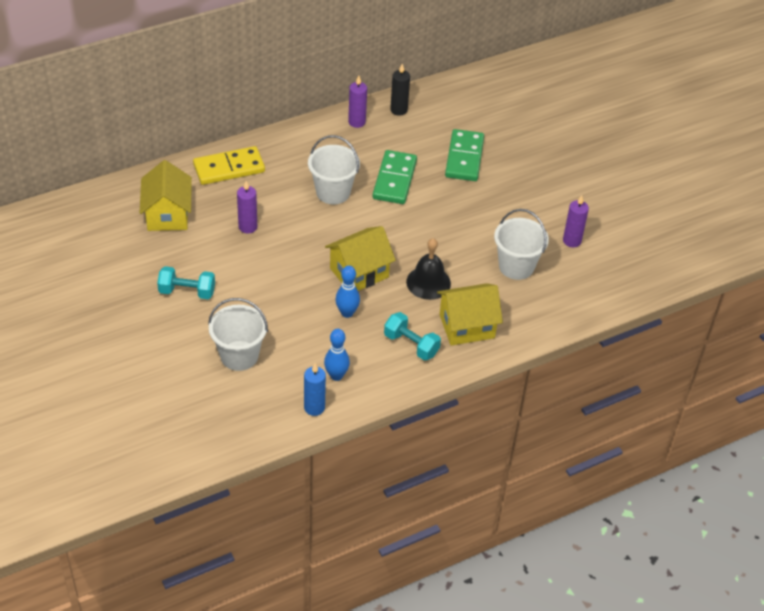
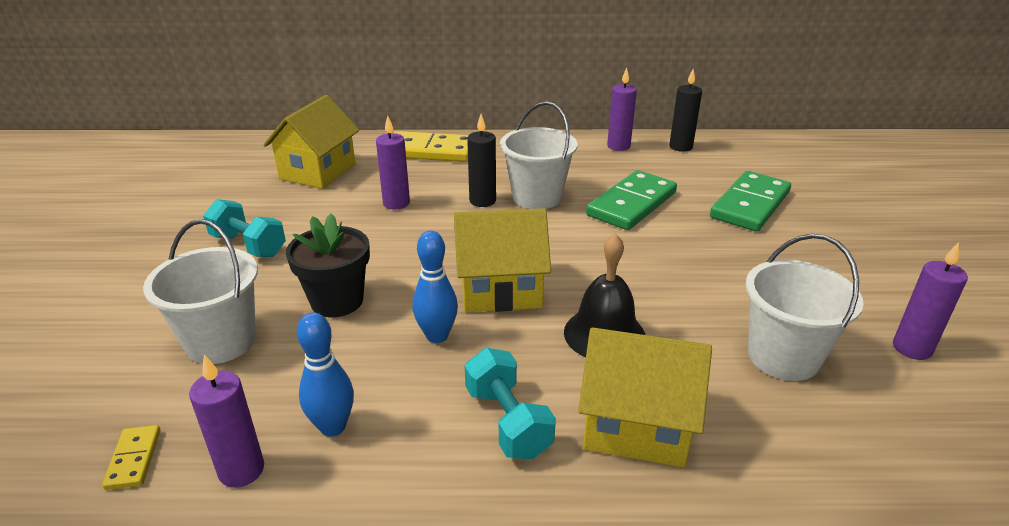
camera: 30 degrees right, 15 degrees down
blue candle [304,363,326,416] -> purple candle [189,355,264,488]
none -> yellow domino [102,425,160,490]
none -> black flower pot [286,214,370,317]
none -> black candle [467,114,496,207]

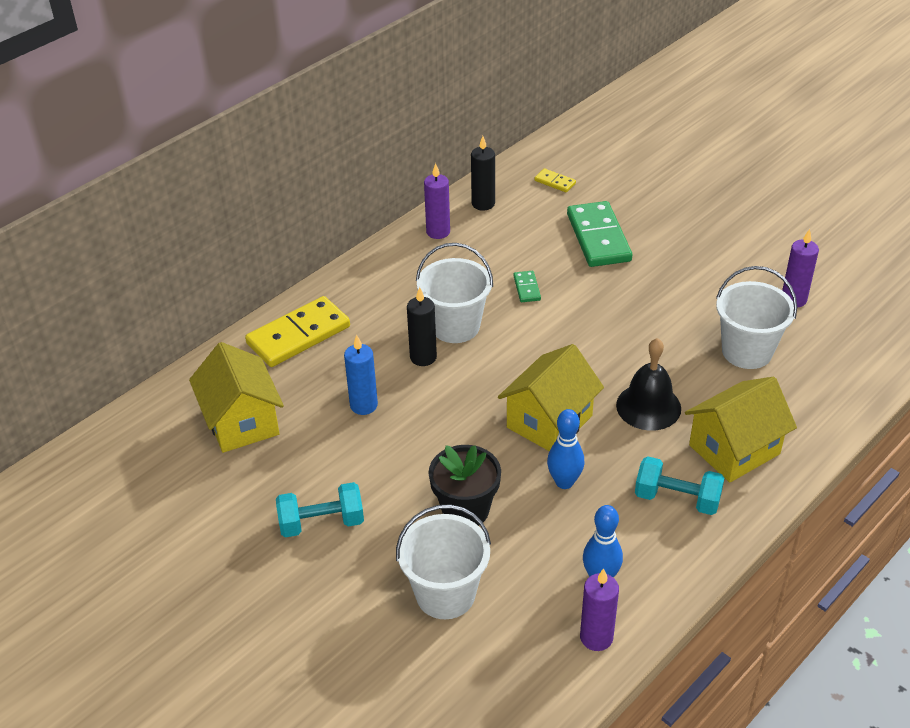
camera: 45 degrees left, 10 degrees up
yellow domino [102,425,160,490] -> yellow domino moved to [534,169,576,193]
purple candle [376,116,410,210] -> blue candle [344,335,378,415]
green domino [586,170,677,230] -> green domino [513,271,541,302], size x0.45

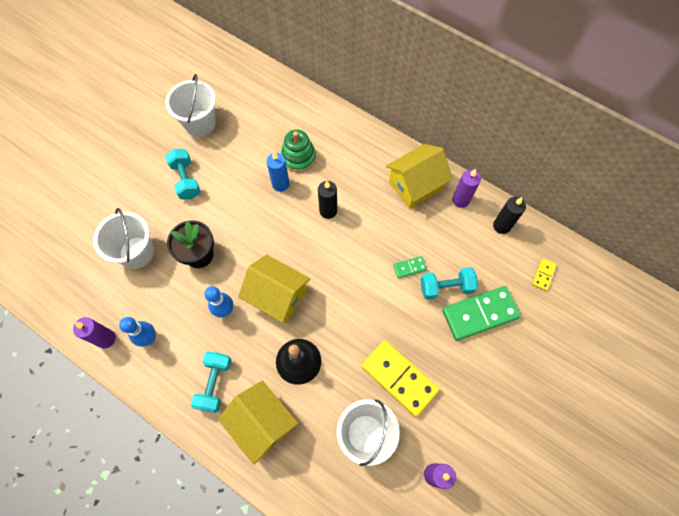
camera: 80 degrees right, 25 degrees up
yellow house [189,342,284,453] -> yellow house moved to [386,144,453,209]
yellow domino [245,296,350,367] -> yellow domino moved to [361,340,440,417]
white bucket [416,243,493,343] -> white bucket moved to [165,74,216,137]
none -> green stacking toy [281,129,316,172]
none -> turquoise dumbbell [421,267,478,300]

